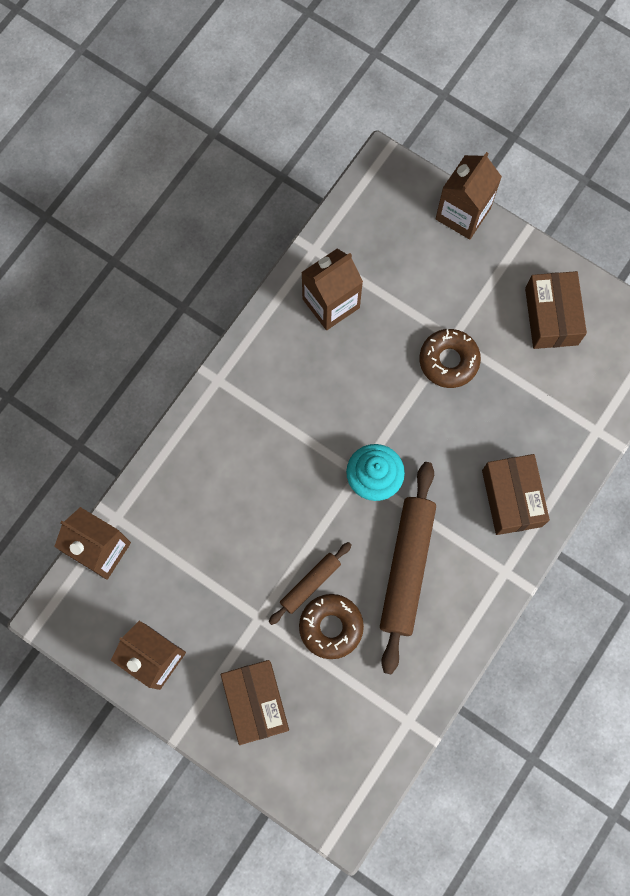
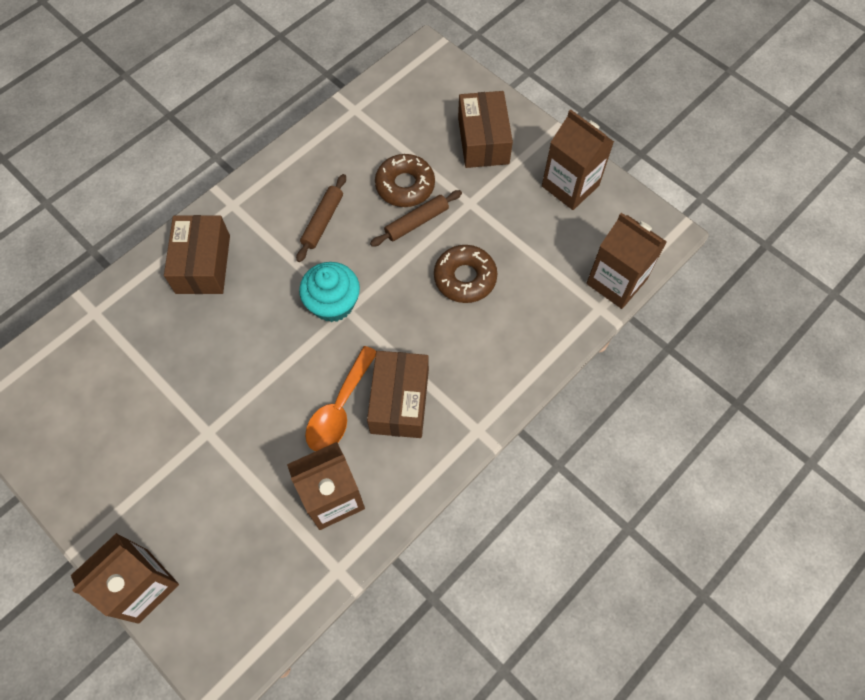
camera: 170 degrees left, 10 degrees down
brown rolling pin [380,462,436,674] -> brown rolling pin [296,174,346,262], size x0.53
brown donut [419,329,481,388] -> brown donut moved to [434,245,497,303]
brown box [525,271,587,349] -> brown box moved to [367,351,429,438]
none -> orange spoon [305,346,376,451]

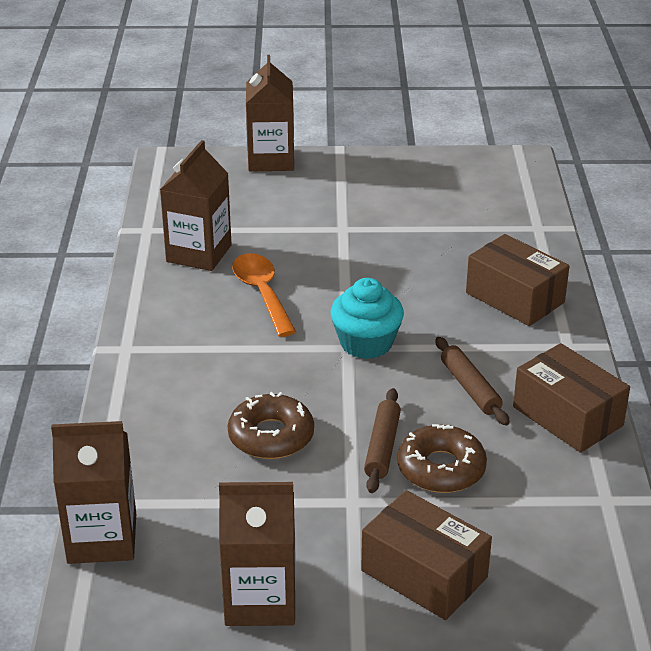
camera: 135 degrees right, 30 degrees down
brown box [367,351,429,438] -> brown box moved to [513,343,630,453]

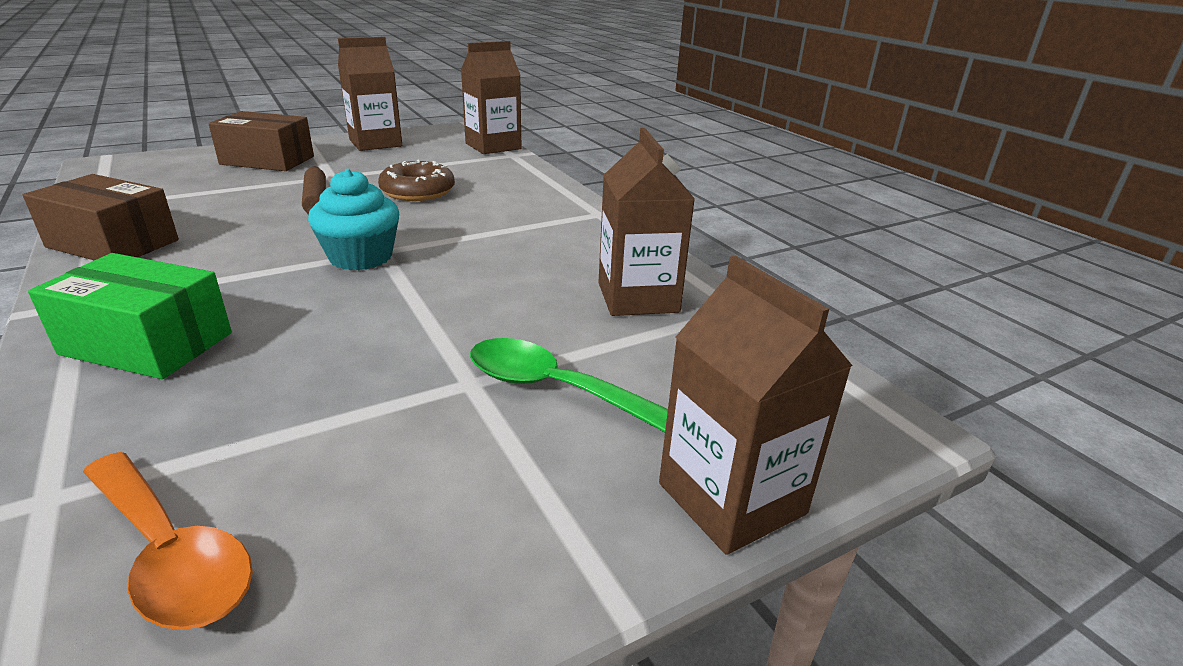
camera: 150 degrees right, 5 degrees down
orange spoon [232,253,296,337] -> orange spoon moved to [83,452,253,630]
brown donut [397,424,487,493] -> none
brown rolling pin [436,337,509,425] -> none
brown box [466,234,569,326] -> green box [28,253,232,379]
none -> green spoon [470,338,668,432]

